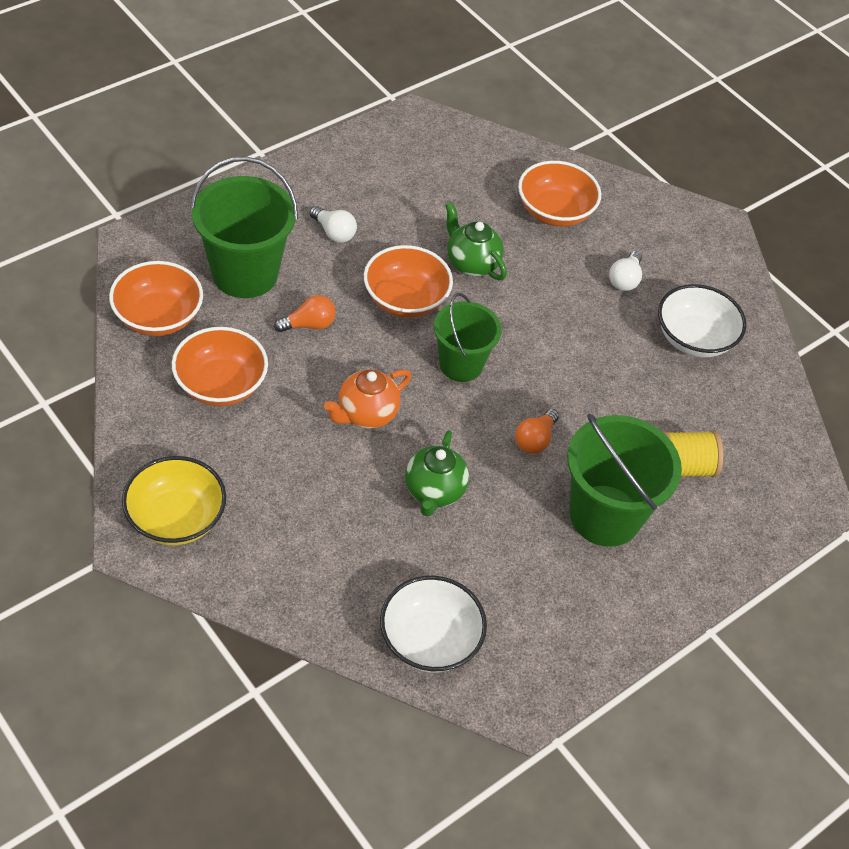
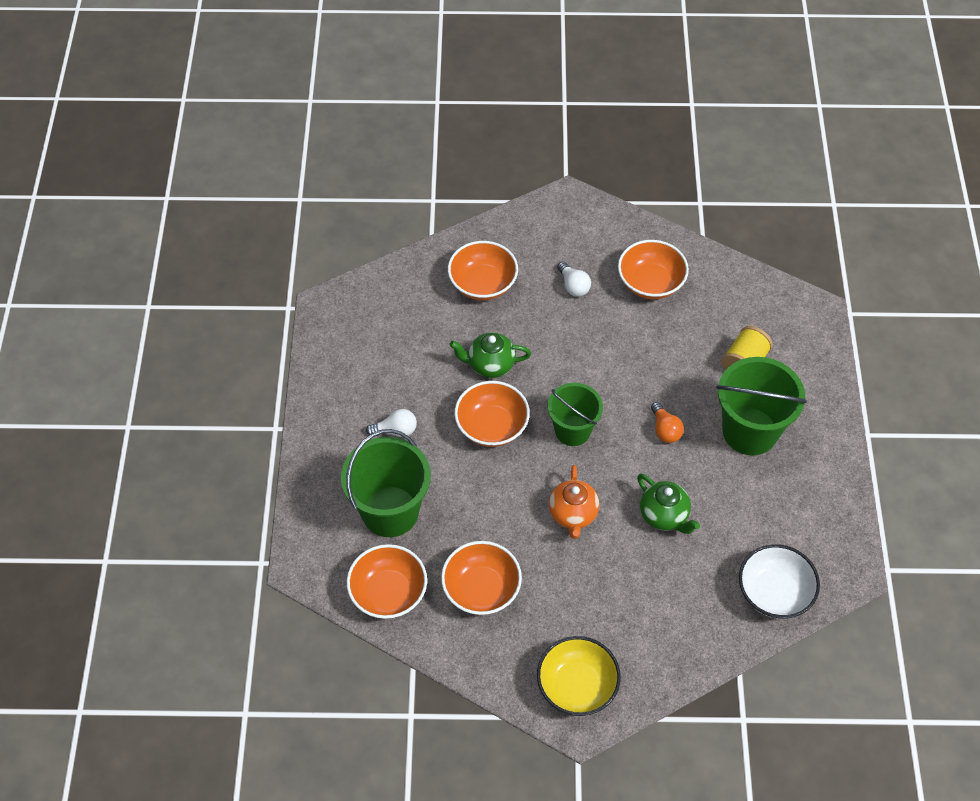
camera: 45 degrees left, 5 degrees up
orange light bulb [274,295,336,332] -> none
white bowl [658,284,747,358] -> orange bowl [618,240,689,299]

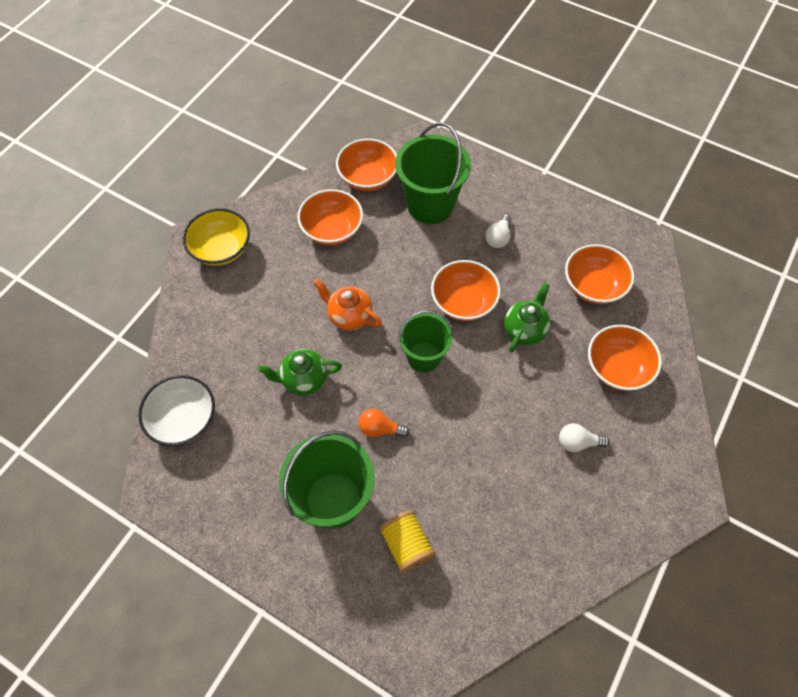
camera: 120 degrees right, 5 degrees up
orange bowl [618,240,689,299] -> orange bowl moved to [565,244,634,304]

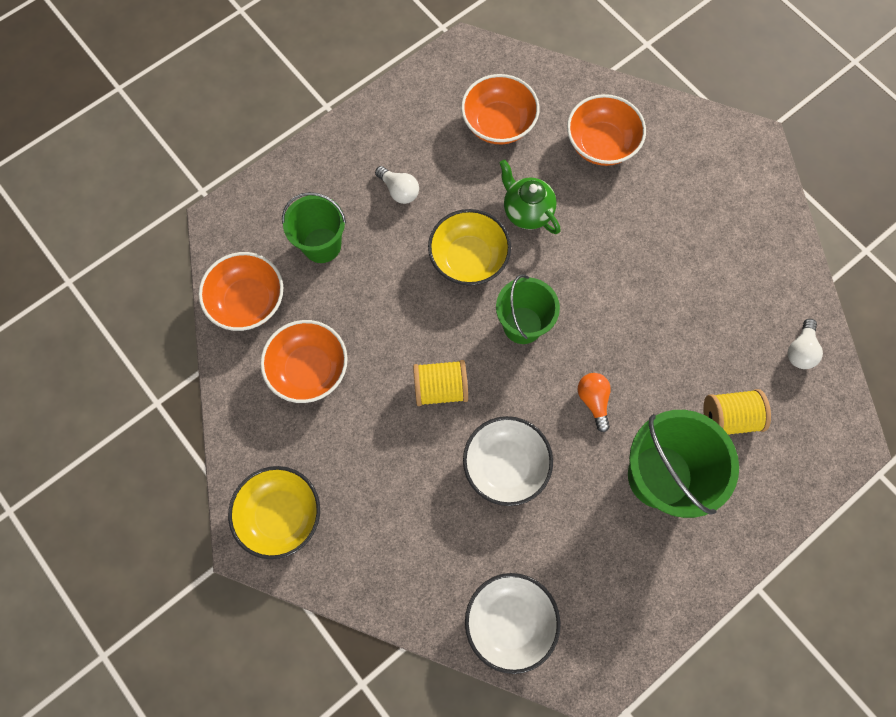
camera: 70 degrees left, 10 degrees up
green teapot [258,349,342,395] -> white bowl [463,416,553,506]
orange teapot [314,279,382,330] -> yellow spool [413,360,468,406]
orange light bulb [358,409,409,437] -> orange light bulb turned 135 degrees clockwise [578,373,611,432]
green bucket [395,122,471,224] -> green bucket [282,192,346,263], size x0.65
orange bowl [431,260,501,321] -> yellow bowl [428,209,511,285]
white light bulb [559,423,610,452] -> white light bulb moved to [788,319,823,369]

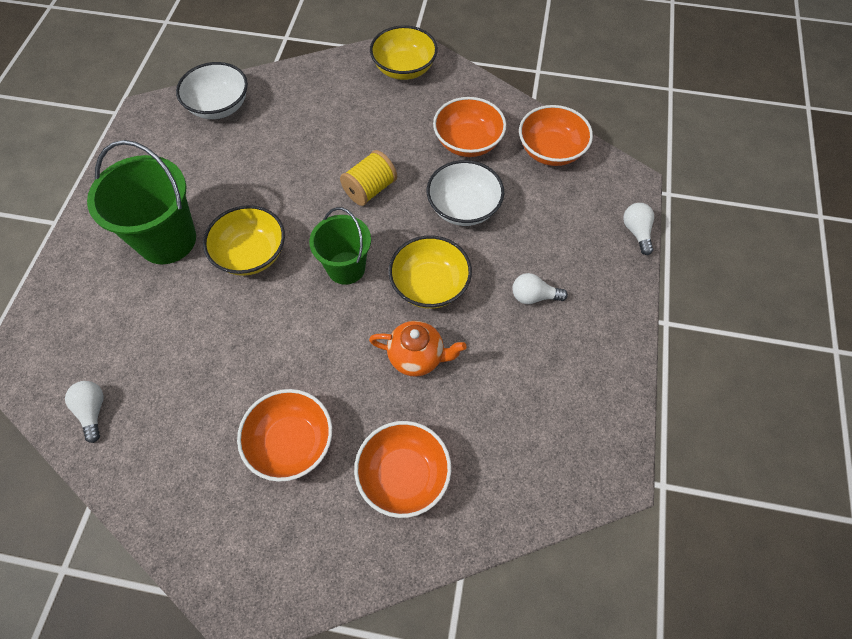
camera: 140 degrees right, 10 degrees down
green bucket [282,192,346,263] -> none
orange bowl [461,74,540,144] -> orange bowl moved to [237,389,332,482]
white bowl [463,416,553,506] -> white bowl moved to [427,160,504,226]
green teapot [500,160,561,234] -> orange teapot [369,321,467,377]
orange light bulb [578,373,611,432] -> yellow bowl [203,205,285,276]
yellow spool [703,389,771,435] -> none
none -> white light bulb [623,203,654,255]

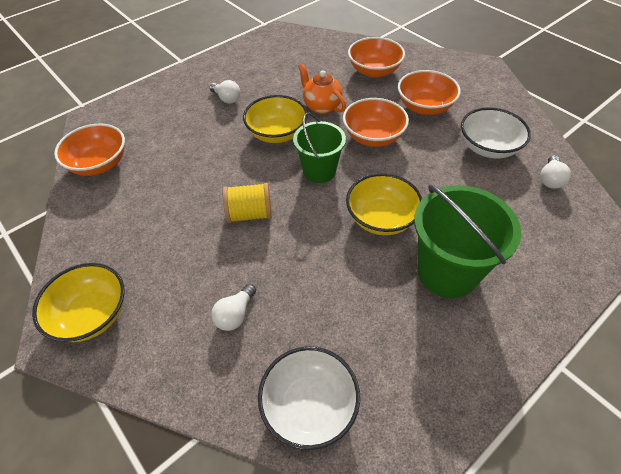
camera: 140 degrees left, 10 degrees down
white bowl [427,160,504,226] -> white bowl moved to [461,107,531,159]
orange bowl [433,97,506,157] -> orange bowl moved to [343,98,409,147]
white light bulb [623,203,654,255] -> white light bulb moved to [211,284,256,331]

